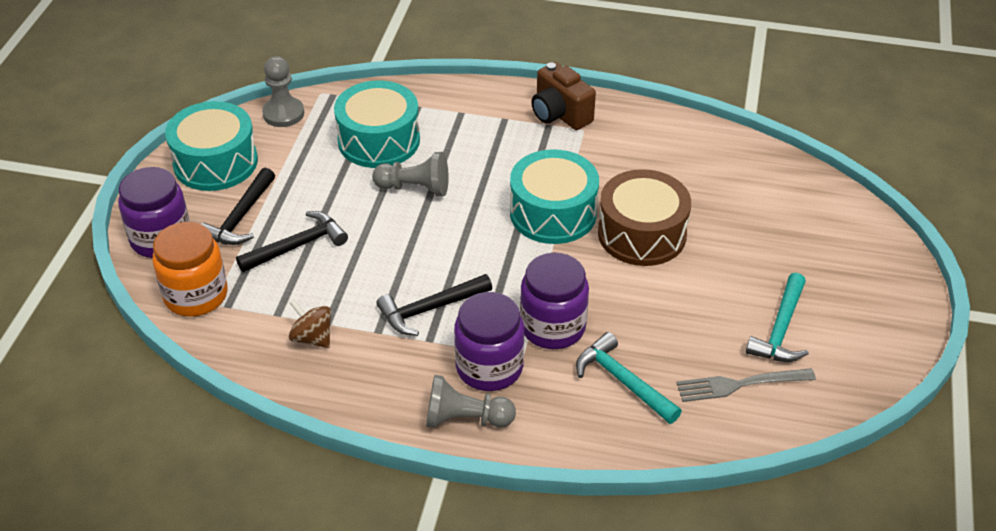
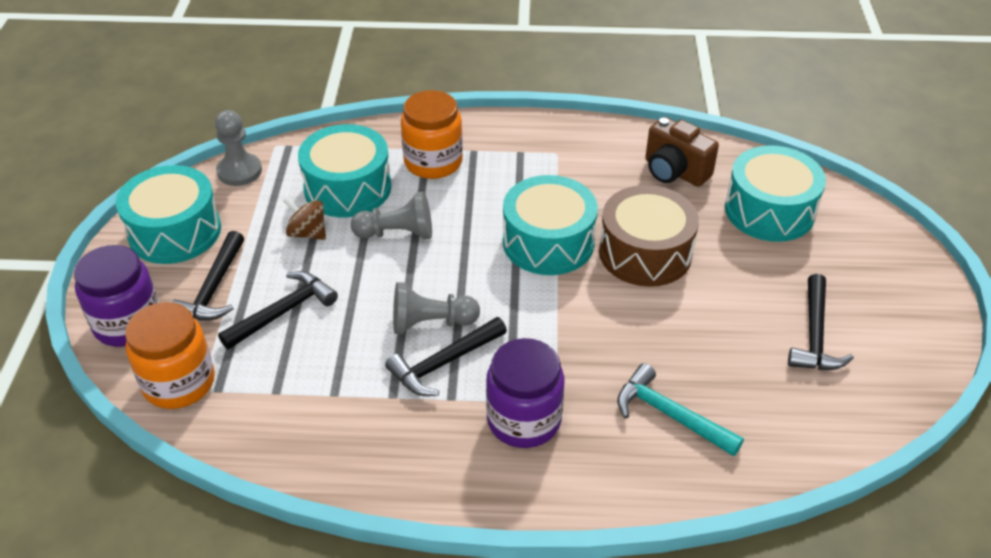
camera: 10 degrees left, 0 degrees up
brown spinning top [289,299,331,348] -> brown spinning top moved to [283,197,326,240]
grey pawn [426,375,516,428] -> grey pawn moved to [393,282,480,334]
purple jar [520,253,589,349] -> none
brown camera [531,62,596,130] -> brown camera moved to [646,117,719,187]
grey fork [676,368,816,402] -> none
turquoise hammer [746,273,809,362] -> black hammer [788,274,854,370]
none -> orange jar [401,90,463,179]
none -> turquoise drum [725,145,826,242]

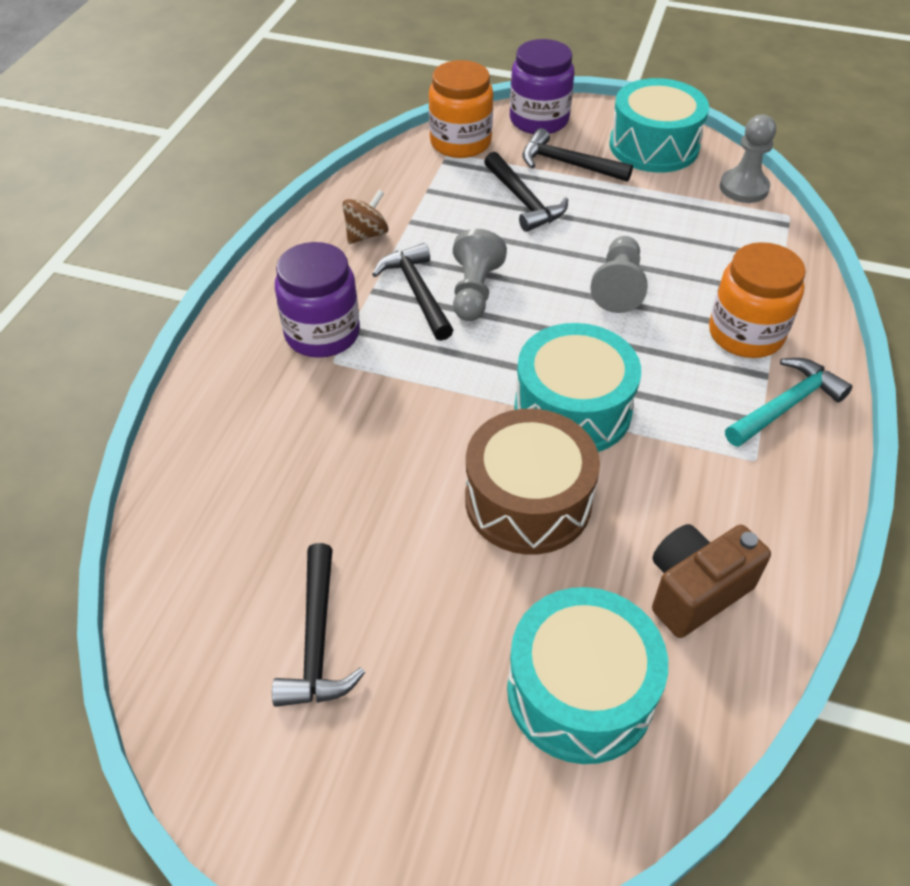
camera: 105 degrees right, 5 degrees up
brown spinning top [283,197,326,240] -> brown spinning top moved to [342,190,389,244]
turquoise drum [298,124,391,218] -> none
turquoise hammer [617,363,744,456] -> turquoise hammer moved to [725,358,853,447]
black hammer [788,274,854,370] -> black hammer turned 120 degrees counterclockwise [272,543,365,707]

